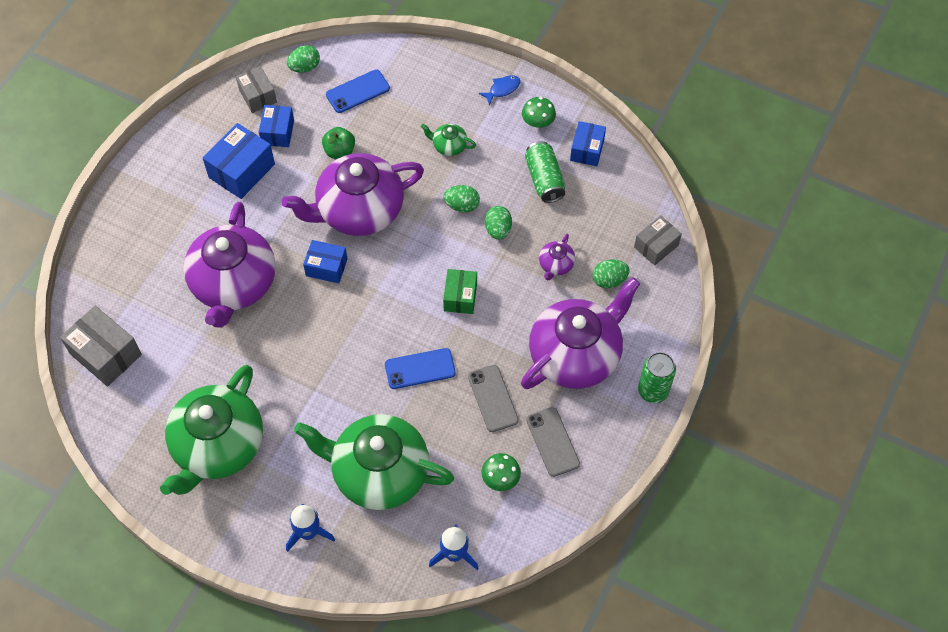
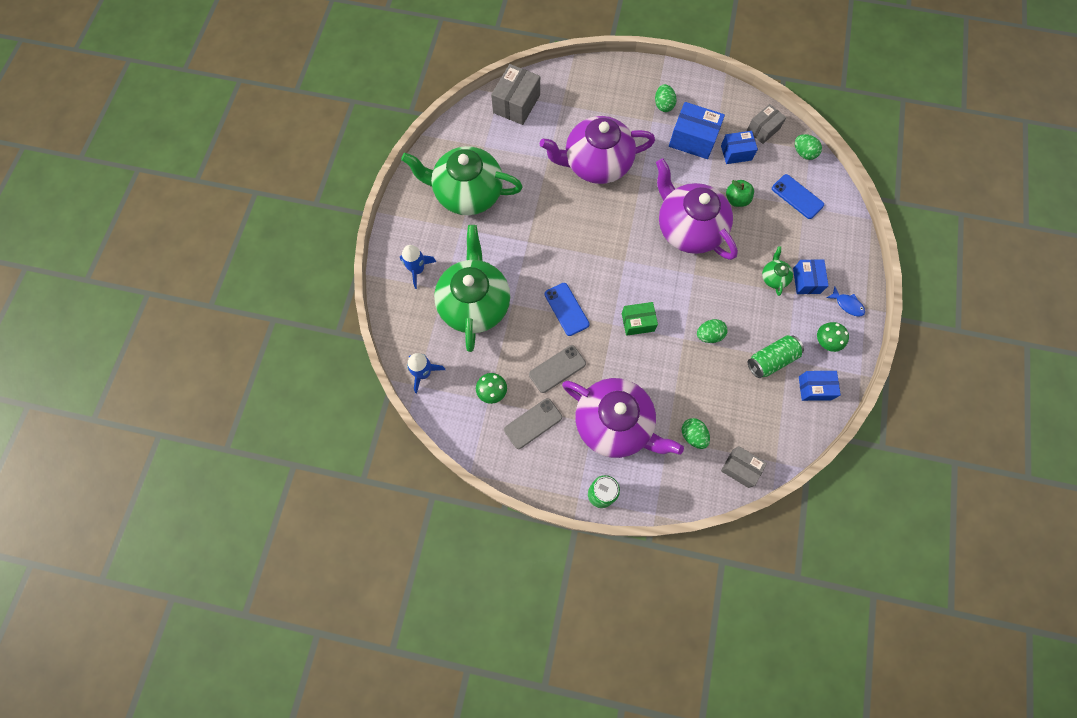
camera: 75 degrees right, 10 degrees up
blue box [303,240,347,283] -> blue box moved to [793,259,829,294]
green egg [443,185,480,213] -> green egg moved to [655,84,677,112]
purple teapot [539,234,575,280] -> none

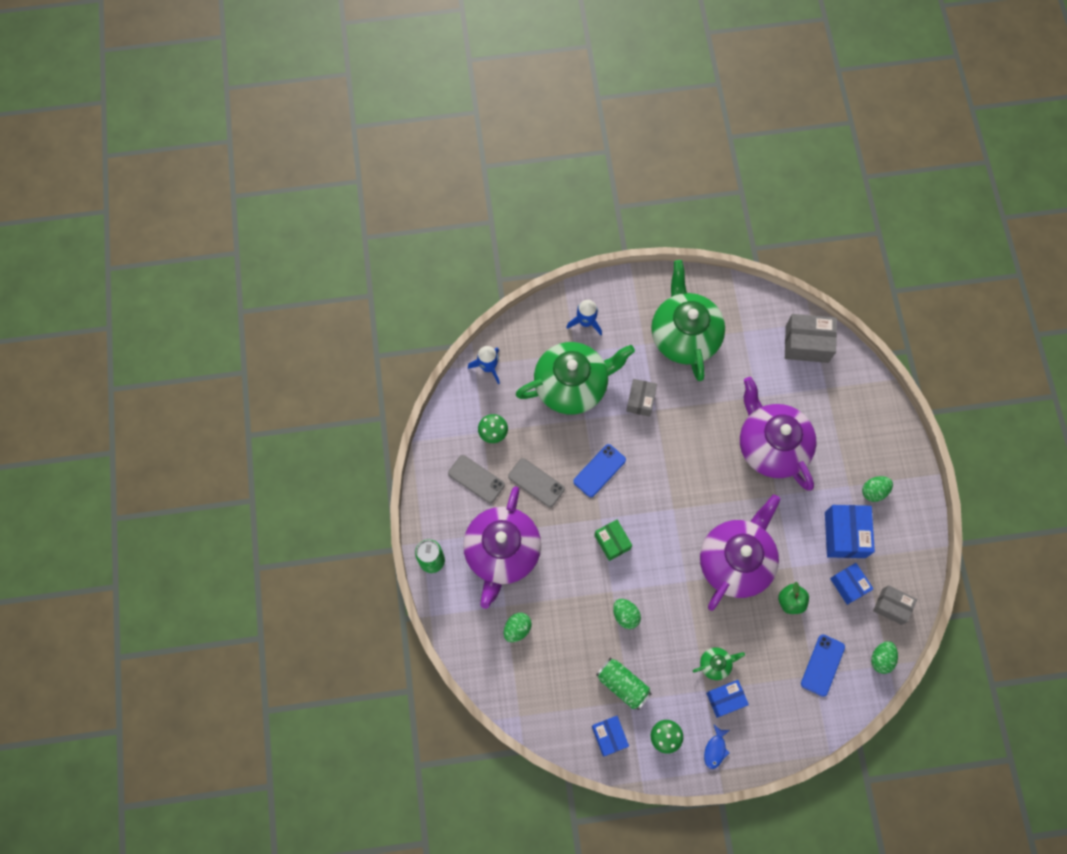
camera: 70 degrees right, 0 degrees up
grey box [721,446,767,488] -> grey box moved to [626,379,657,417]

